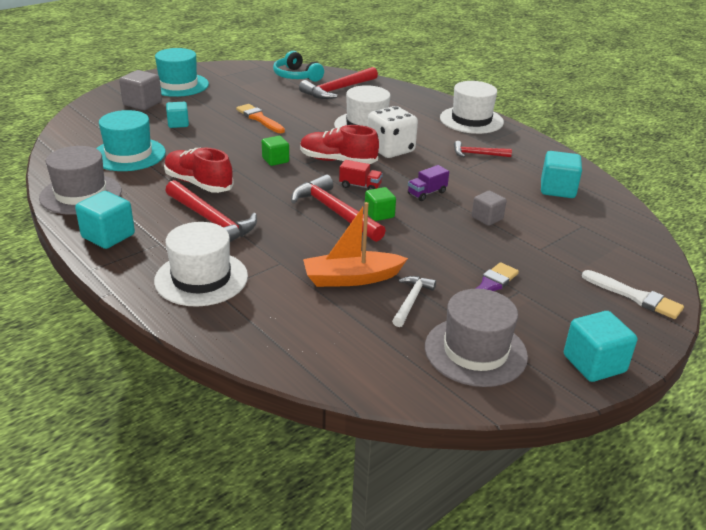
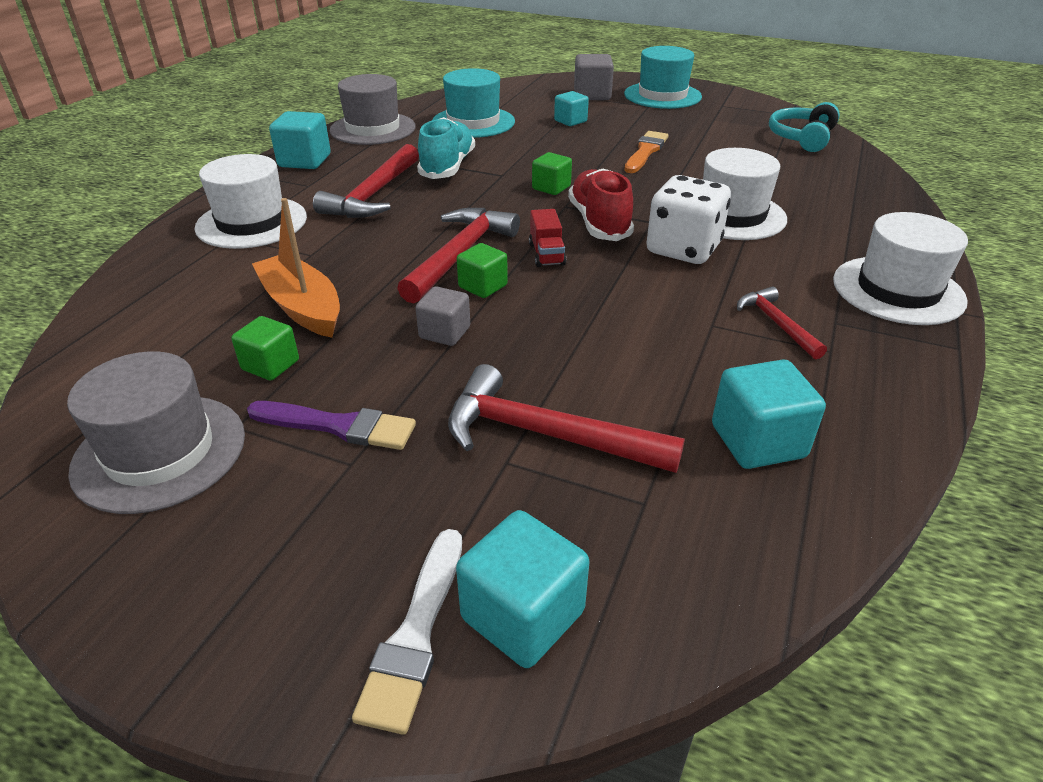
camera: 65 degrees right, 5 degrees up
red shoe [164,148,234,193] -> turquoise shoe [417,117,475,179]
red hammer [299,67,378,99] -> red hammer moved to [448,364,685,473]
white hammer [392,276,436,327] -> green cube [231,316,299,381]
purple truck [408,165,449,201] -> none
grey cube [472,191,506,226] -> grey cube moved to [416,286,470,346]
turquoise cube [564,311,637,382] -> turquoise cube moved to [456,510,589,668]

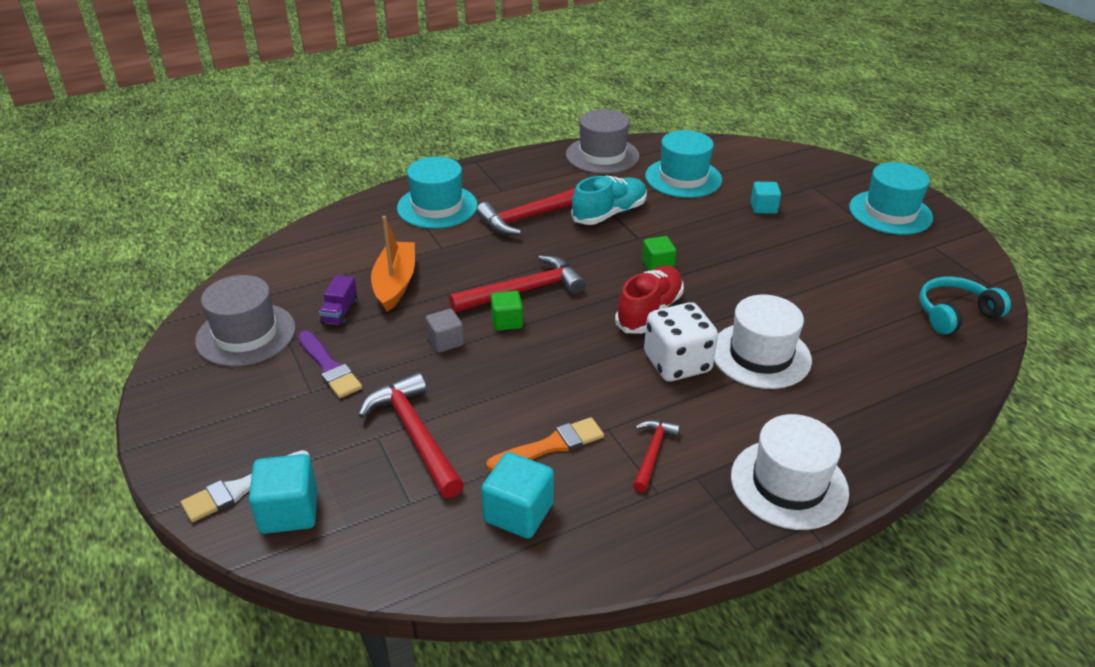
camera: 40 degrees right, 0 degrees up
white hat [194,154,307,249] -> turquoise hat [397,157,478,229]
green cube [231,316,299,381] -> purple truck [319,275,358,326]
turquoise cube [269,111,331,169] -> none
red truck [529,209,566,267] -> none
grey cube [574,54,614,100] -> none
orange brush [624,131,669,173] -> orange brush moved to [486,417,604,471]

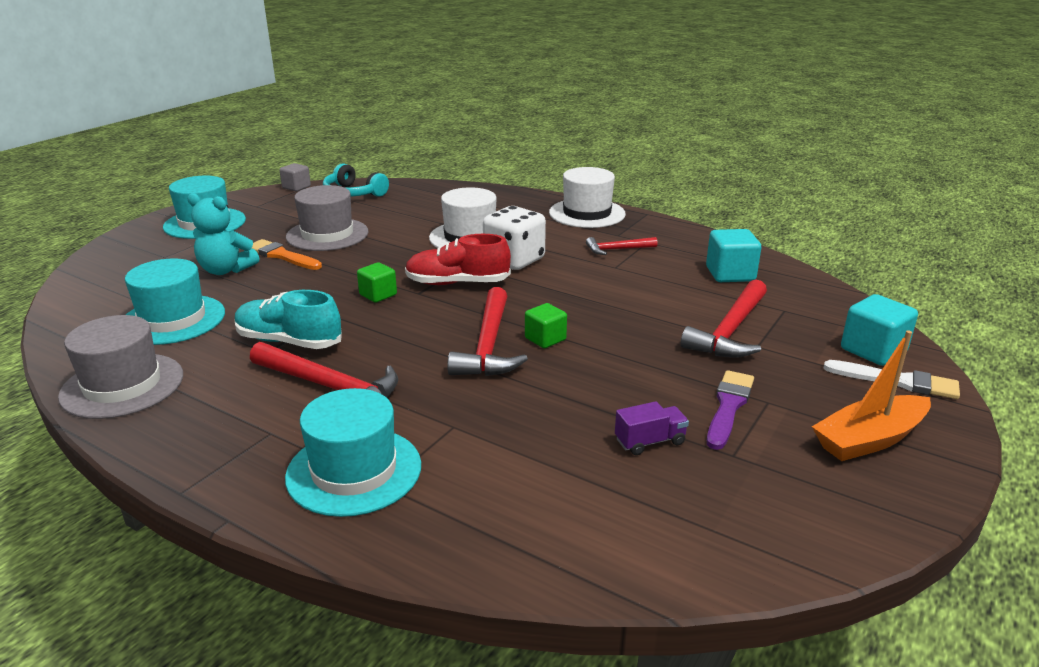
camera: 120 degrees left, 10 degrees down
grey hat [195,275,296,367] -> grey hat moved to [286,185,368,251]
orange boat [371,216,415,312] -> orange boat moved to [812,331,931,461]
grey cube [426,309,464,353] -> grey cube moved to [279,163,311,191]
red hammer [449,255,586,313] -> red hammer turned 120 degrees counterclockwise [447,287,528,376]
orange brush [486,417,604,471] -> orange brush moved to [252,239,322,270]
turquoise cube [751,182,781,214] -> turquoise teddy bear [187,193,259,275]

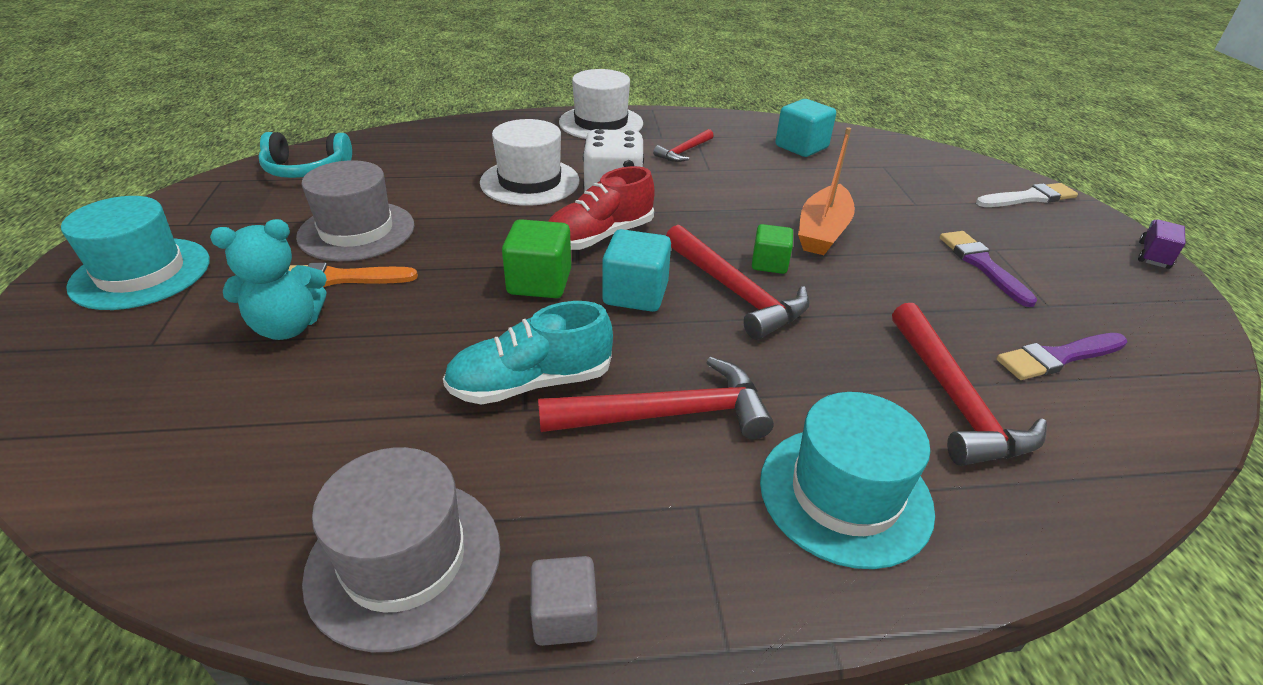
camera: 40 degrees left, 10 degrees up
turquoise hat [125,258,225,345] -> none
grey cube [279,163,311,191] -> grey cube moved to [531,556,597,646]
green cube [357,262,397,303] -> green cube [502,219,571,298], size x1.52
purple truck [615,401,689,455] -> purple truck moved to [1138,220,1186,269]
red hammer [681,279,767,358] -> red hammer moved to [892,303,1047,466]
orange boat [812,331,931,461] -> orange boat moved to [798,128,855,255]
turquoise cube [841,294,918,366] -> turquoise cube moved to [602,229,671,312]
none -> purple brush [997,333,1127,380]

